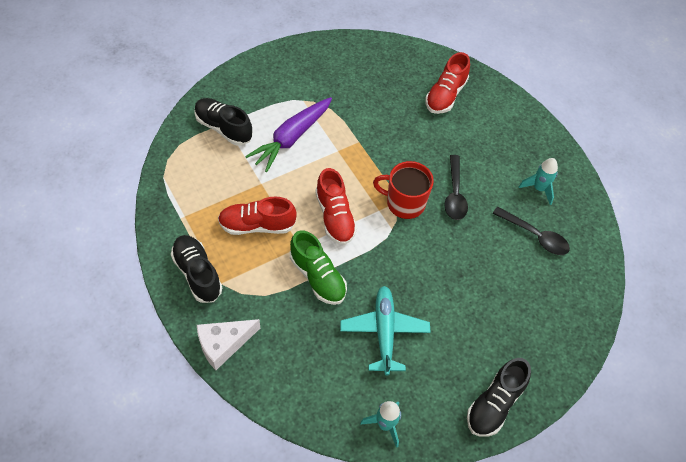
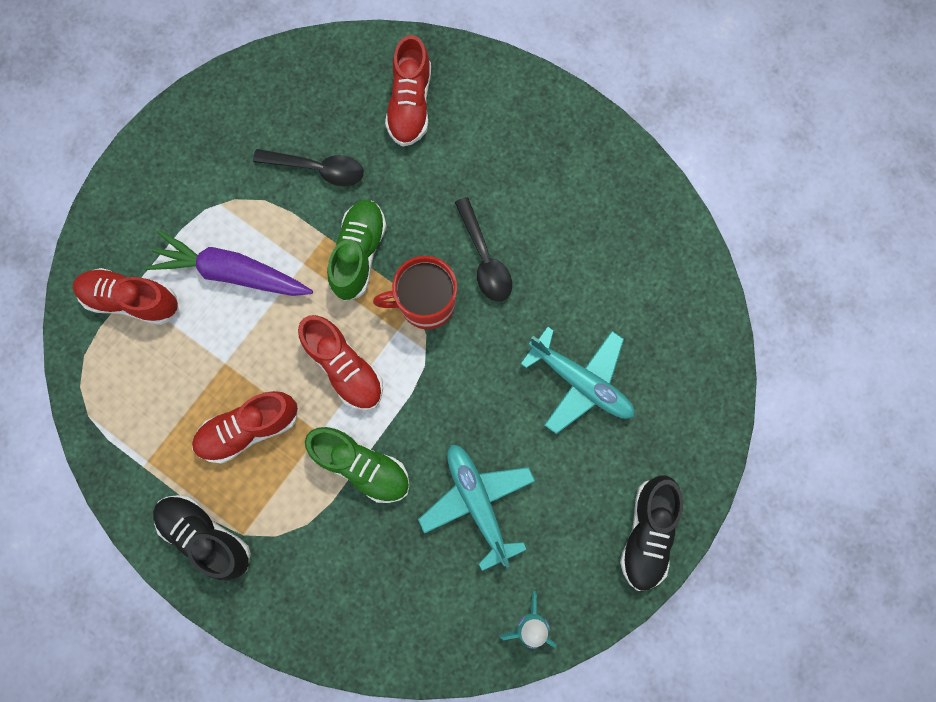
camera: 20 degrees left, 20 degrees up
black shoe [194,98,253,146] -> red shoe [73,268,179,325]
white cheese [197,319,260,370] -> none
purple carrot [245,97,332,172] -> purple carrot turned 90 degrees clockwise [145,231,313,296]
black spoon [492,206,570,255] -> black spoon moved to [253,149,364,186]
turquoise rocket [519,158,558,205] -> none
none -> green shoe [327,200,386,301]
none -> turquoise plane [520,327,634,434]

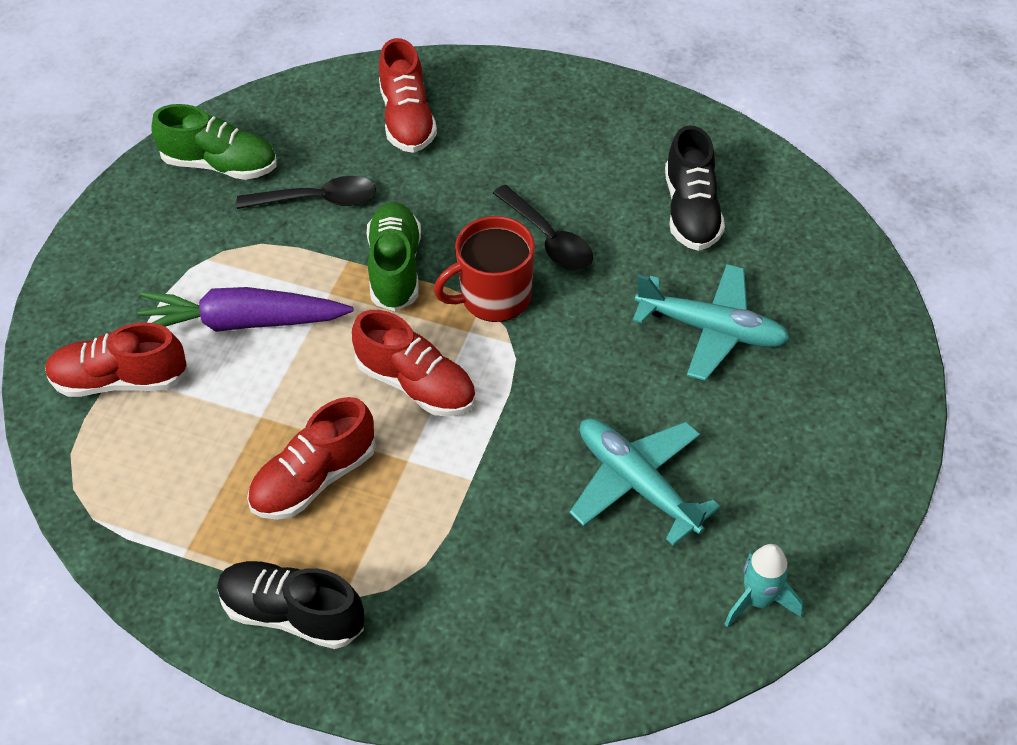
camera: 15 degrees left, 25 degrees down
green shoe [305,427,410,503] -> green shoe moved to [151,104,277,180]
black shoe [620,475,683,591] -> black shoe moved to [665,125,725,251]

